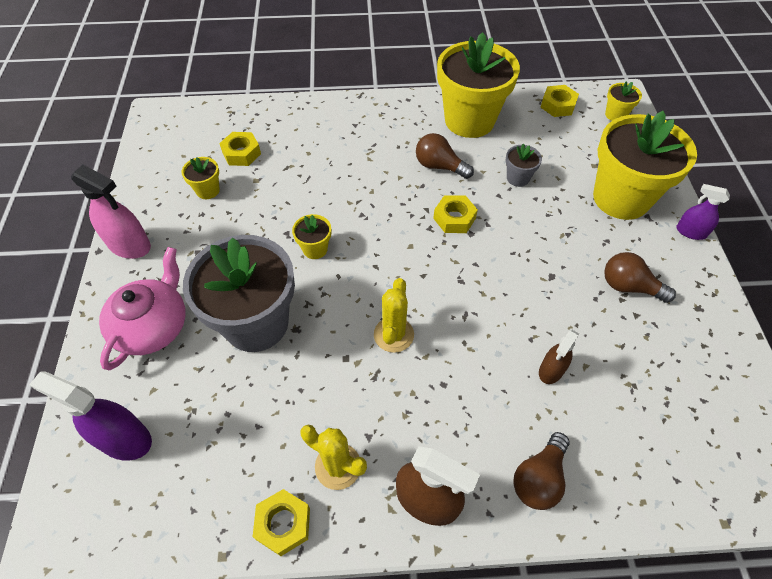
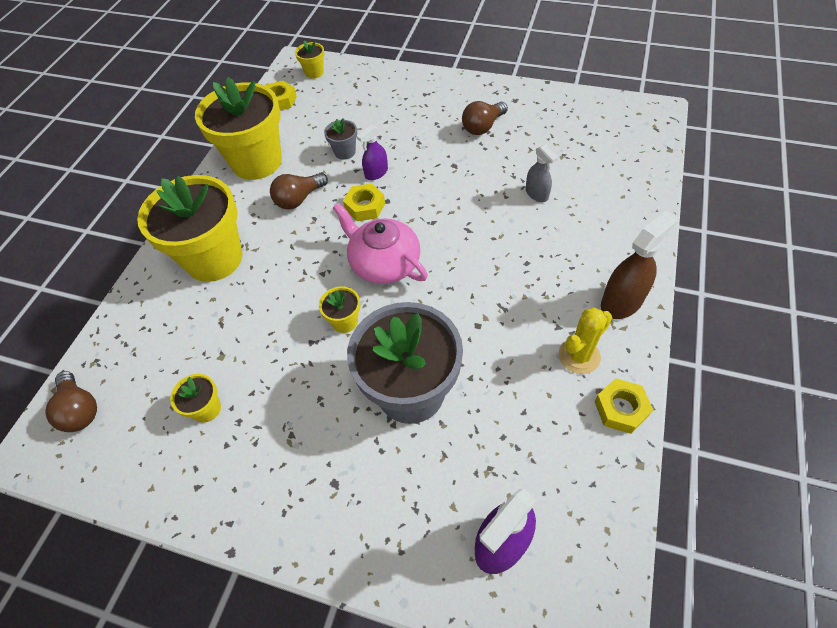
camera: 65 degrees left, 0 degrees up
pink spray bottle [71,165,151,259] -> none
pink teapot [99,247,186,370] -> pink teapot moved to [333,203,428,284]
yellow nut [219,132,261,166] -> none
yellow cactus [374,278,414,353] -> none
brown light bulb [513,432,570,510] -> brown light bulb moved to [45,371,97,432]
brown spray bottle [539,330,579,384] -> grey spray bottle [526,145,558,202]
yellow flower pot [593,111,697,220] -> yellow flower pot moved to [137,175,242,282]
purple spray bottle [676,184,730,240] -> purple spray bottle moved to [357,125,388,180]

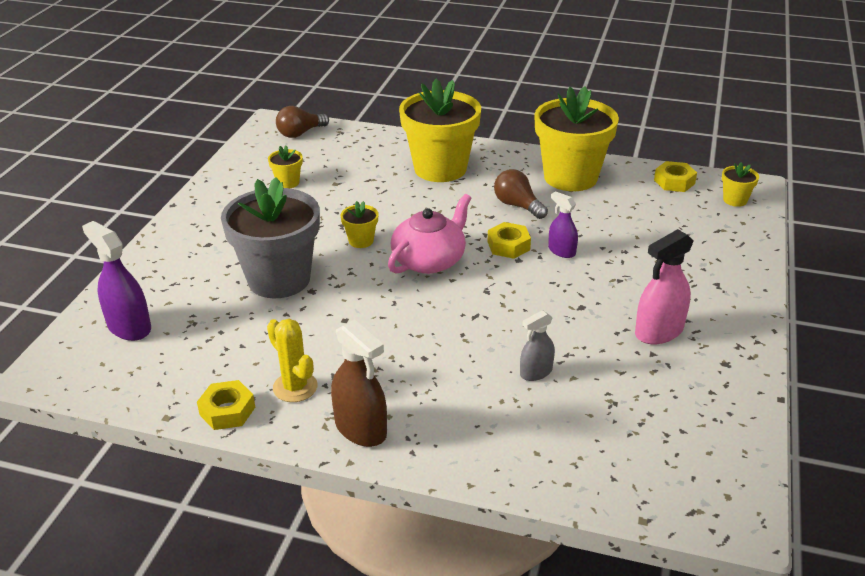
camera: 85 degrees right, 20 degrees down
grey flower pot [324,118,357,160] -> none
brown light bulb [462,101,508,135] -> pink spray bottle [635,229,694,344]

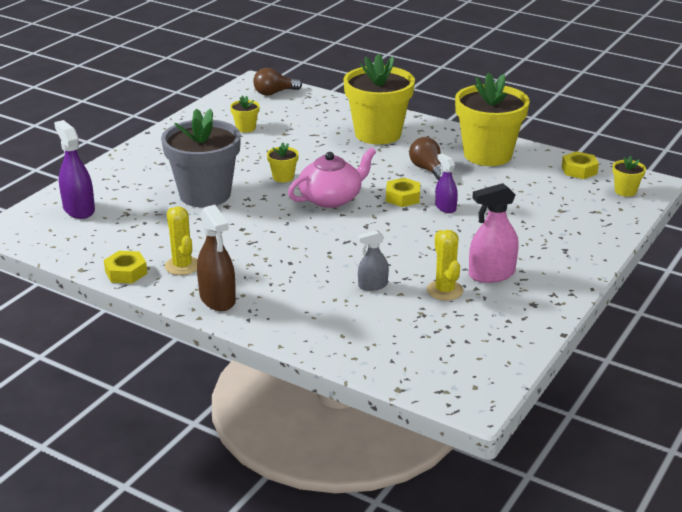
camera: 15 degrees right, 5 degrees down
none -> yellow cactus [427,230,463,301]

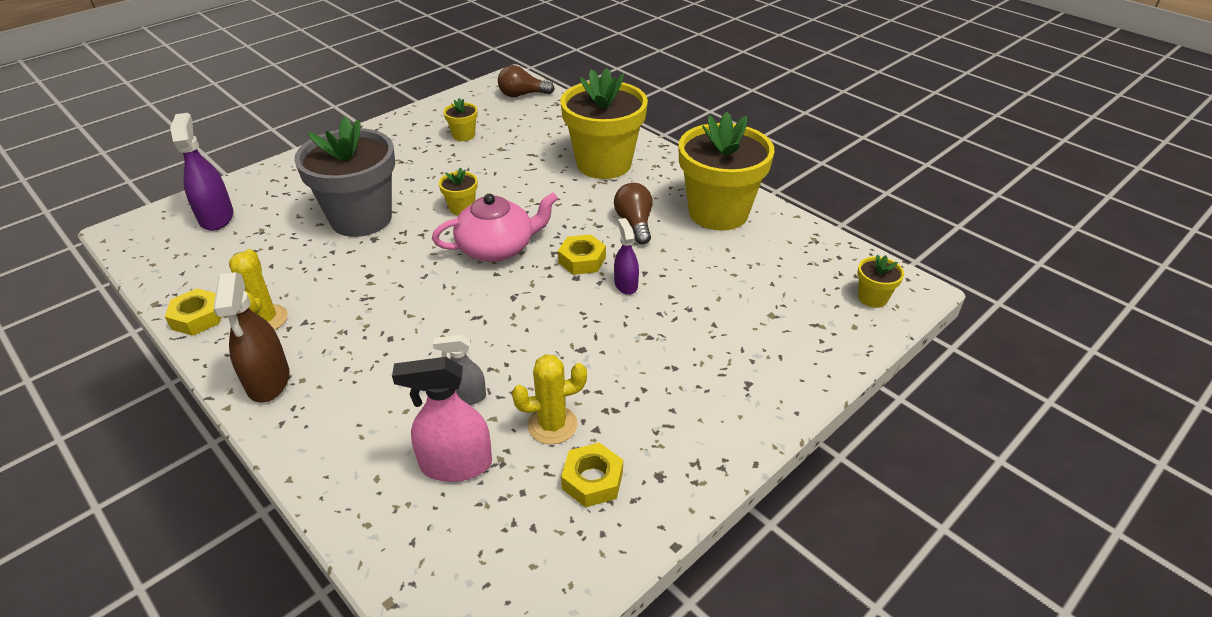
camera: 15 degrees right, 10 degrees up
yellow cactus [427,230,463,301] -> yellow cactus turned 75 degrees clockwise [512,354,587,444]
pink spray bottle [469,183,519,283] -> pink spray bottle moved to [392,357,492,482]
yellow nut [562,151,599,179] -> yellow nut moved to [561,443,623,508]

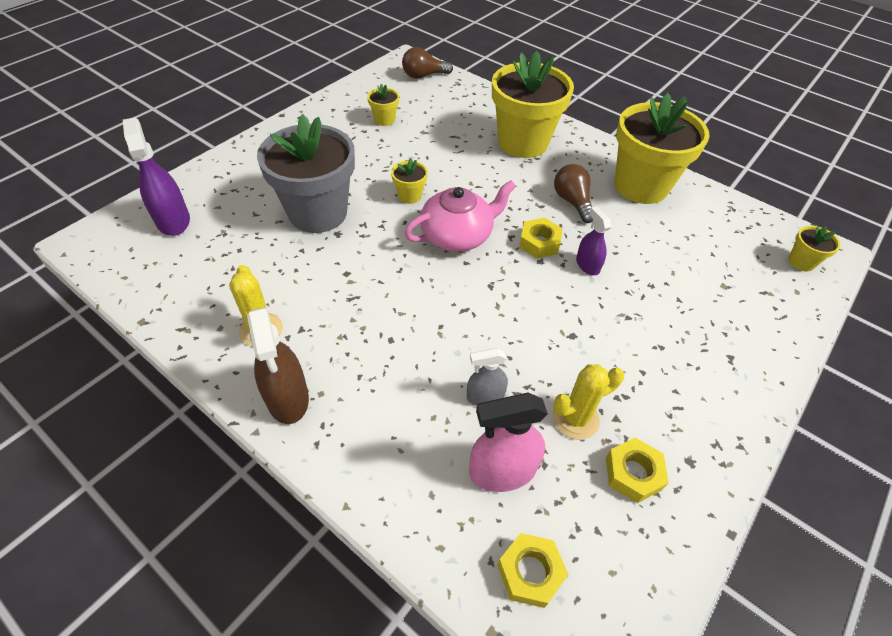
camera: 10 degrees left, 10 degrees up
yellow nut [165,288,221,336] -> yellow nut moved to [497,533,568,608]

